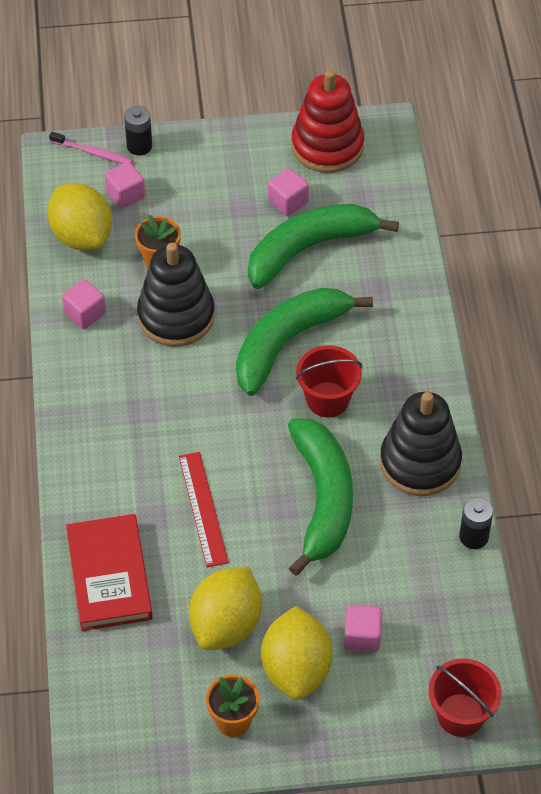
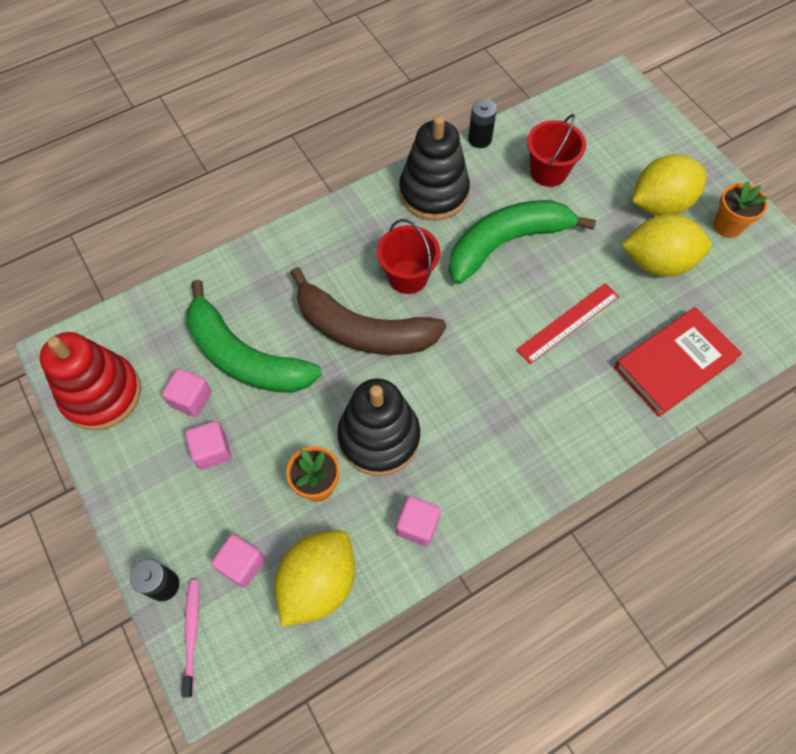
camera: 115 degrees left, 10 degrees up
green banana [236,288,373,396] -> brown banana [291,267,446,355]
pink cube [344,605,382,652] -> pink cube moved to [185,421,231,470]
red bucket [428,658,502,737] -> red bucket moved to [527,114,586,187]

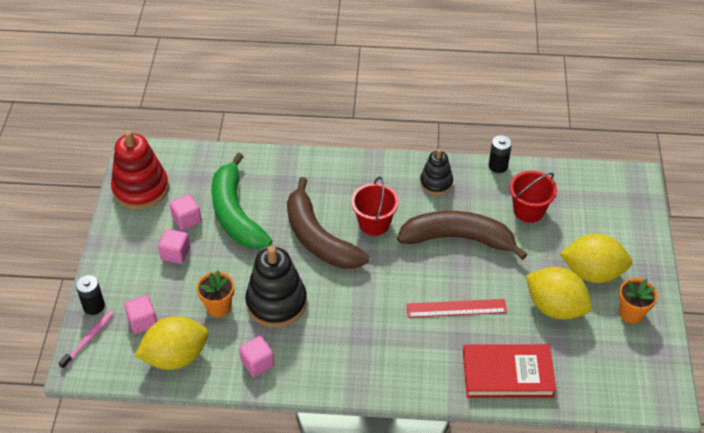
camera: 35 degrees right, 15 degrees down
black stacking toy [399,116,470,220] -> black stacking toy [420,149,453,195], size x0.59
green banana [449,200,596,284] -> brown banana [397,211,527,260]

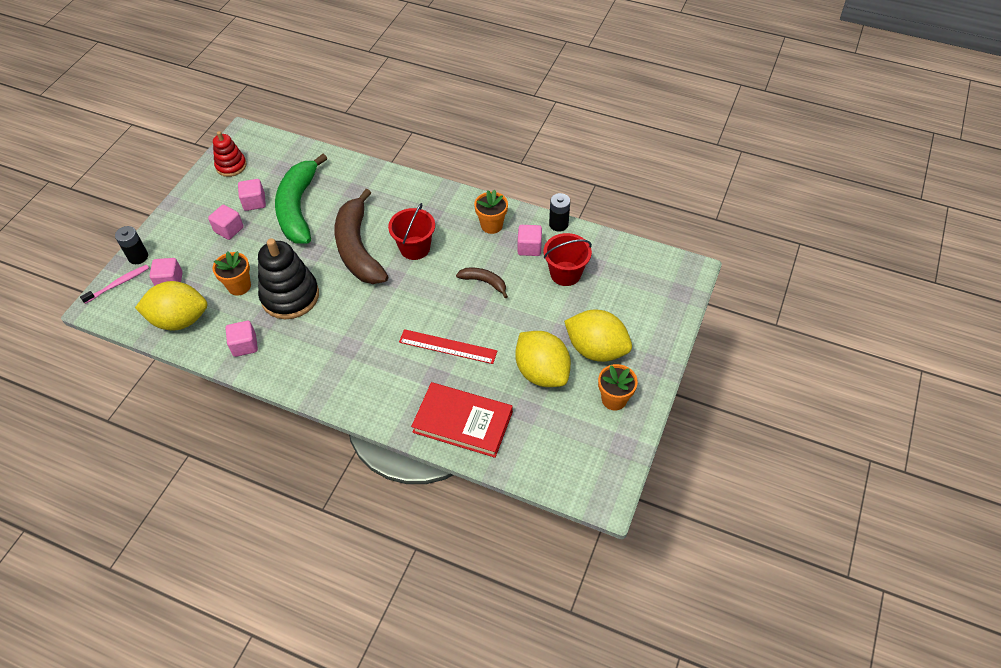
camera: 20 degrees right, 5 degrees up
red stacking toy [111,130,169,210] -> red stacking toy [213,131,247,177], size x0.59
brown banana [397,211,527,260] -> brown banana [456,268,508,298], size x0.46
black stacking toy [420,149,453,195] -> orange flower pot [474,189,508,234]
none -> pink cube [518,225,542,256]

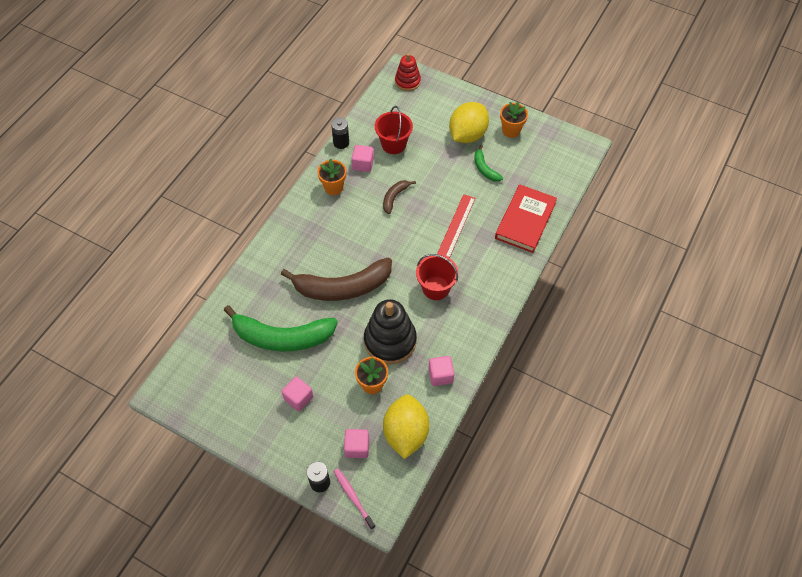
camera: 85 degrees left, 5 degrees up
red stacking toy [213,131,247,177] -> red stacking toy moved to [395,53,421,91]
pink cube [238,179,266,211] -> none
red bucket [388,203,435,260] -> red bucket moved to [416,254,458,300]
yellow lemon [515,331,571,387] -> green banana [474,145,503,182]

